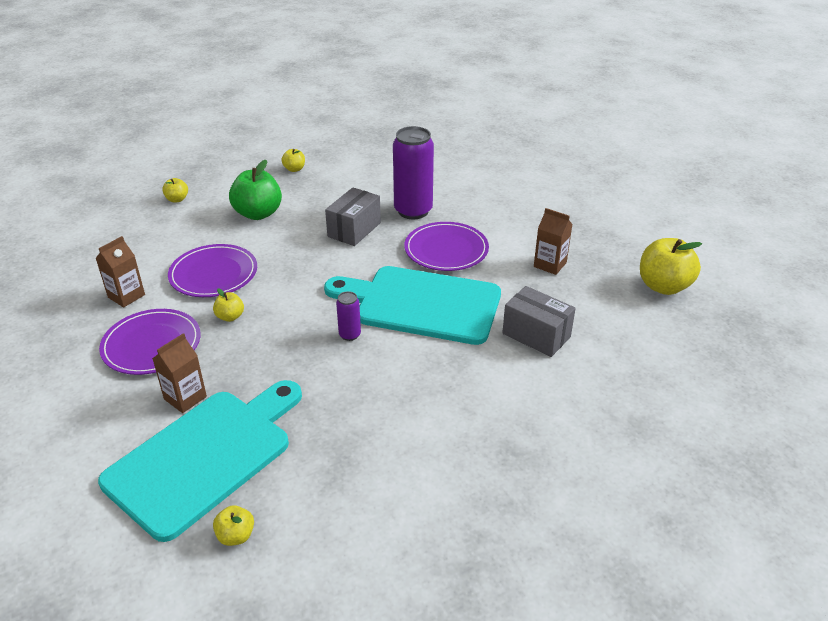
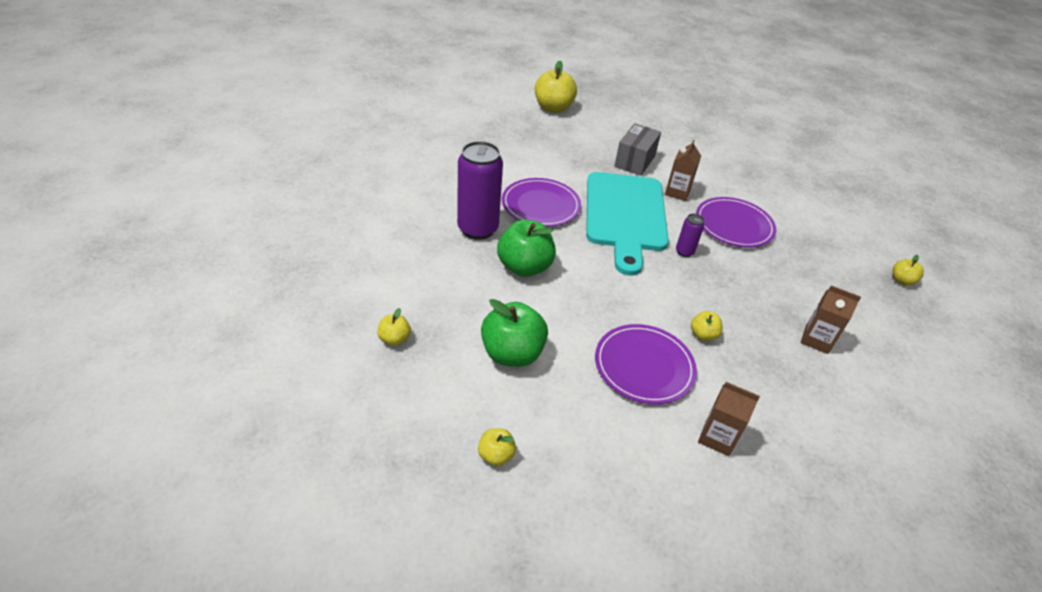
camera: 105 degrees left, 5 degrees up
turquoise cutting board [98,380,302,542] -> none
purple plate [99,309,201,375] -> purple plate moved to [696,197,776,247]
grey box [325,187,381,246] -> green apple [497,220,556,277]
brown carton [534,208,573,275] -> brown carton moved to [665,140,701,201]

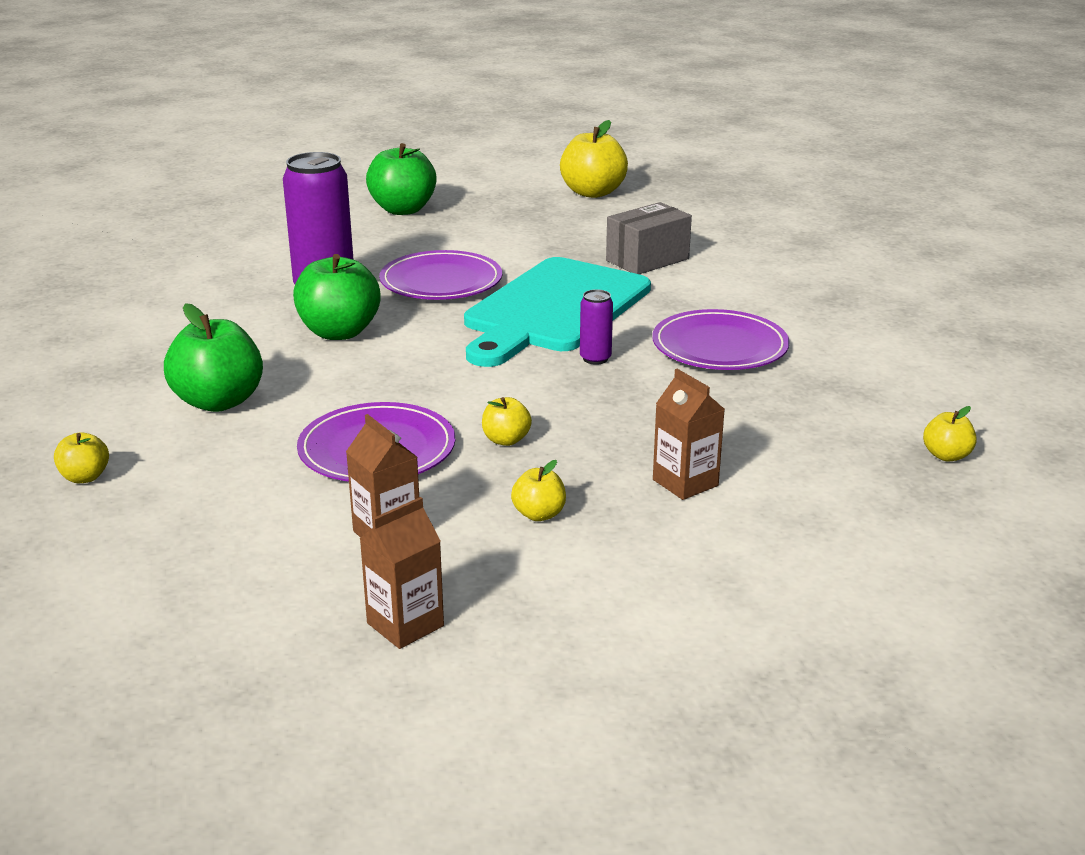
camera: 30 degrees right, 15 degrees down
yellow apple [377,308,411,346] -> yellow apple moved to [511,460,566,521]
brown carton [665,140,701,201] -> brown carton moved to [359,497,444,649]
none -> green apple [366,143,436,215]

